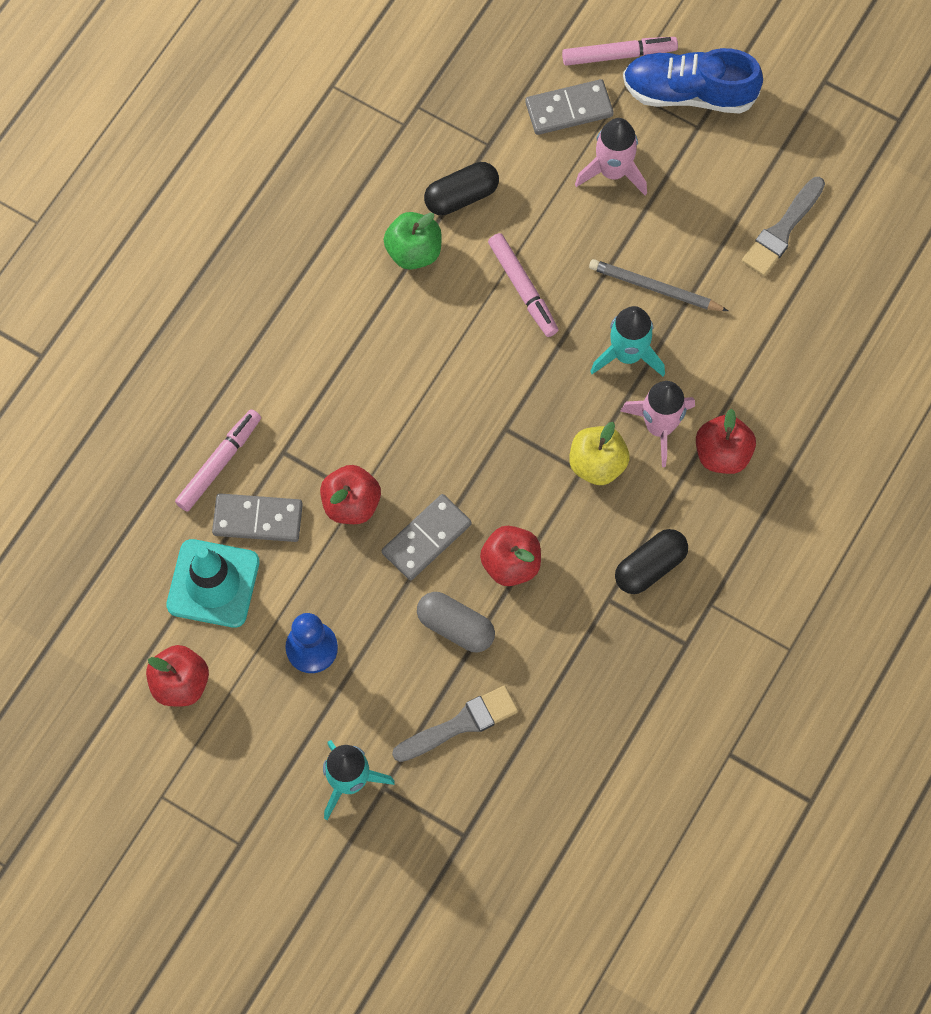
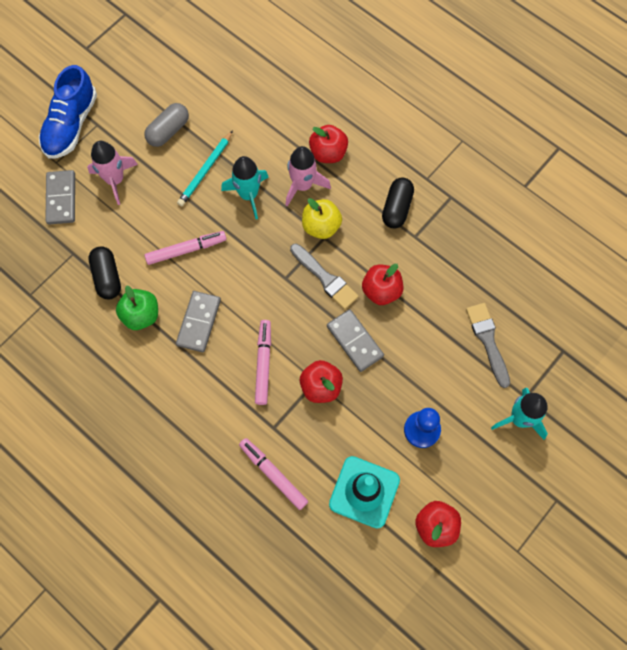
camera: 80 degrees left, 0 degrees up
grey domino [212,493,303,542] -> grey domino moved to [176,291,221,352]
grey capsule [417,592,495,652] -> grey capsule moved to [144,103,189,147]
pink marker [562,37,678,66] -> pink marker moved to [255,320,271,405]
grey pencil [589,259,728,311] -> turquoise pencil [177,130,233,206]
black capsule [615,529,688,594] -> black capsule turned 45 degrees clockwise [382,177,414,228]
grey brush [742,177,825,276] -> grey brush moved to [290,243,359,309]

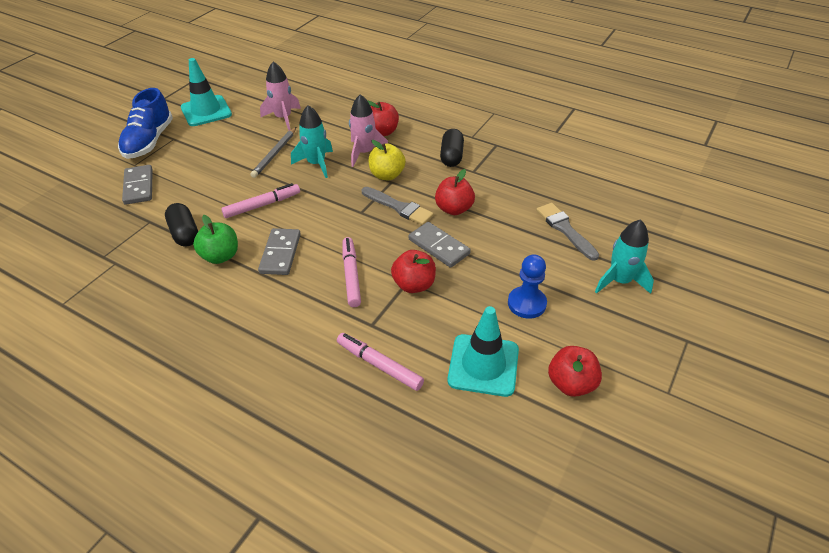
camera: 10 degrees left, 25 degrees down
pink rocket [87,141,138,205] -> pink rocket moved to [260,61,301,131]
grey capsule [144,103,189,147] -> none
turquoise pencil [177,130,233,206] -> grey pencil [250,127,296,178]
none -> turquoise traffic cone [181,58,232,126]

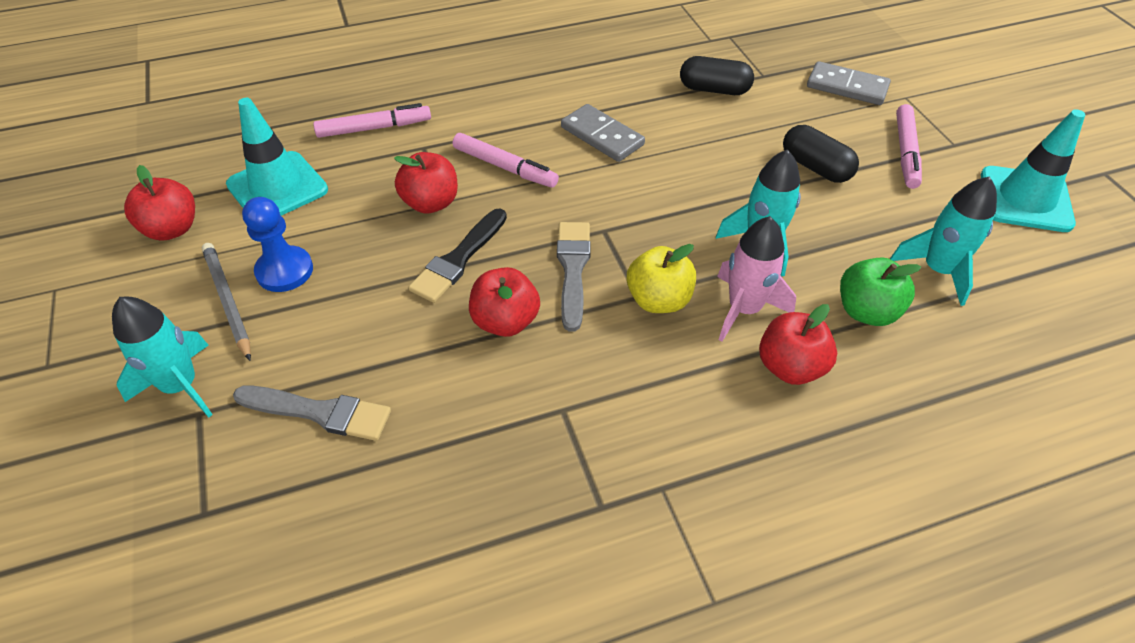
camera: 130 degrees right, 5 degrees up
blue shoe [118,88,173,159] -> none
green apple [193,215,238,264] -> green apple moved to [840,257,921,326]
pink marker [221,183,300,218] -> pink marker moved to [896,104,922,189]
grey pencil [250,127,296,178] -> grey pencil moved to [202,243,251,361]
pink rocket [260,61,301,131] -> turquoise rocket [890,176,997,306]
grey brush [362,187,434,225] -> grey brush turned 105 degrees clockwise [557,222,591,332]
grey domino [408,222,471,268] -> black brush [408,209,507,303]
black capsule [440,129,464,167] -> black capsule moved to [783,125,859,183]

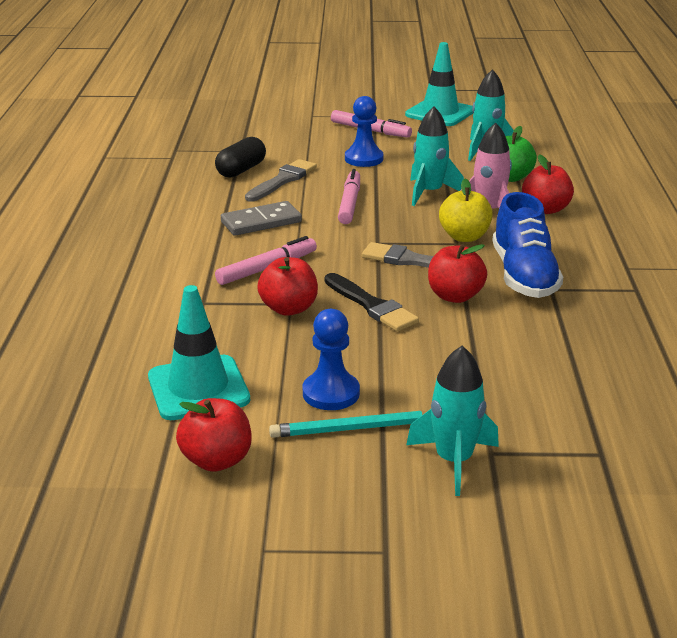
camera: 70 degrees left, 20 degrees down
grey pencil [202,243,251,361] -> turquoise pencil [269,410,427,438]
grey brush [233,385,391,441] -> grey brush moved to [245,159,317,202]
pink marker [313,103,431,138] -> pink marker moved to [338,169,360,224]
black capsule [783,125,859,183] -> blue pawn [345,96,384,167]
grey domino [807,61,891,105] -> none
none -> blue shoe [492,192,563,298]

